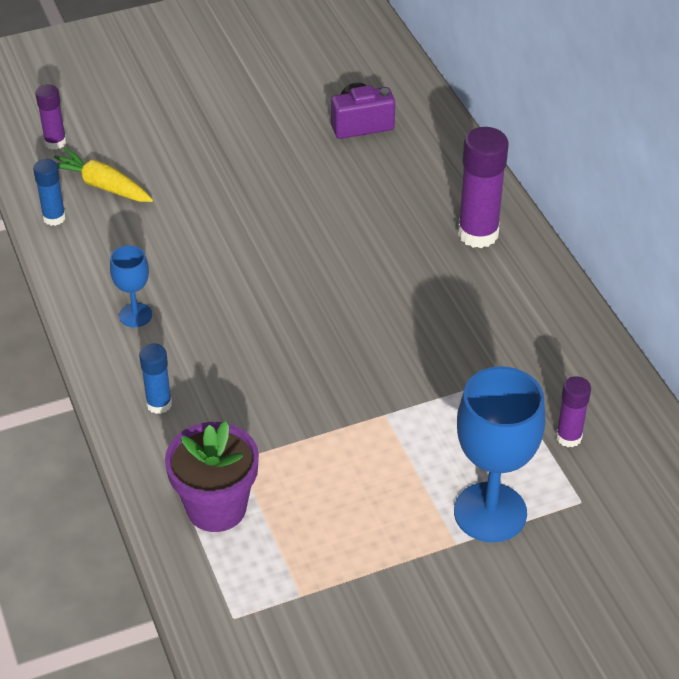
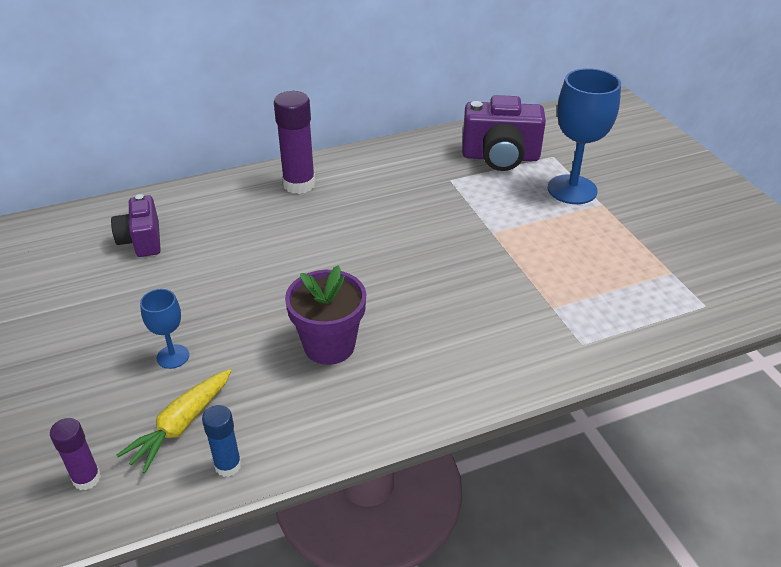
camera: 90 degrees left, 5 degrees down
blue goblet [110,245,152,327] -> blue goblet moved to [140,289,189,369]
blue glue stick [139,343,172,414] -> none
purple flower pot [165,421,259,532] -> purple flower pot moved to [285,265,366,365]
purple glue stick [556,376,591,447] -> purple camera [462,95,546,171]

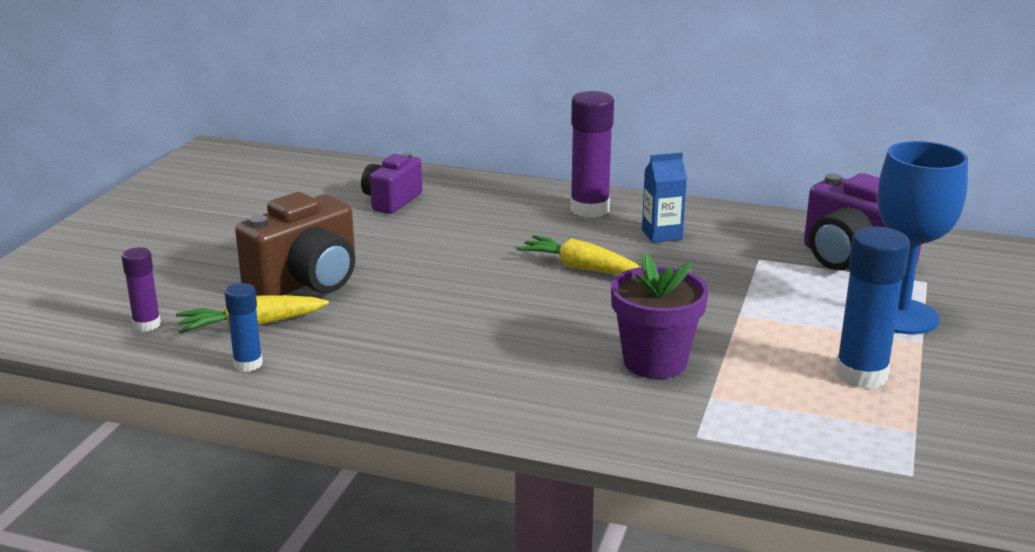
camera: 40 degrees right, 15 degrees down
blue goblet [140,289,189,369] -> brown camera [235,192,355,296]
purple flower pot [285,265,366,365] -> purple flower pot moved to [611,254,709,379]
none -> yellow carrot [517,235,640,275]
none -> blue carton [642,152,687,243]
none -> blue glue stick [836,227,910,389]

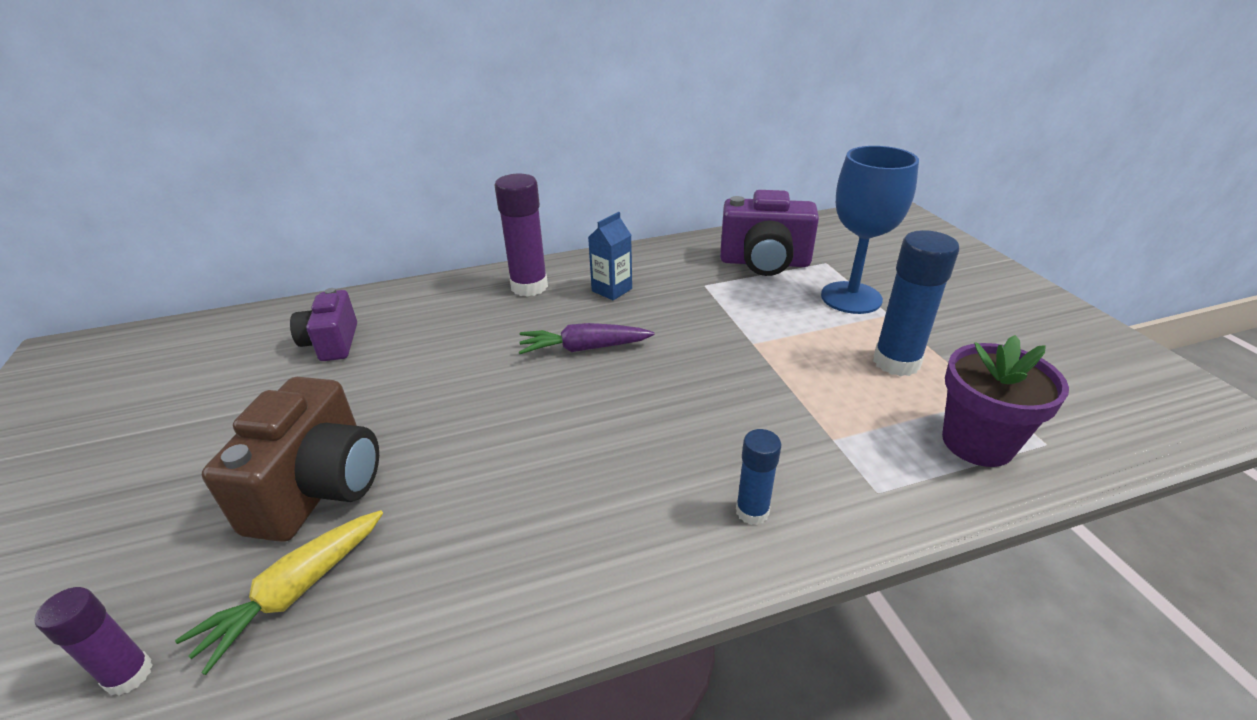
camera: 35 degrees left, 10 degrees up
blue glue stick [225,283,263,372] -> blue glue stick moved to [736,429,781,525]
yellow carrot [517,235,640,275] -> purple carrot [519,323,654,354]
purple flower pot [611,254,709,379] -> purple flower pot moved to [942,335,1069,467]

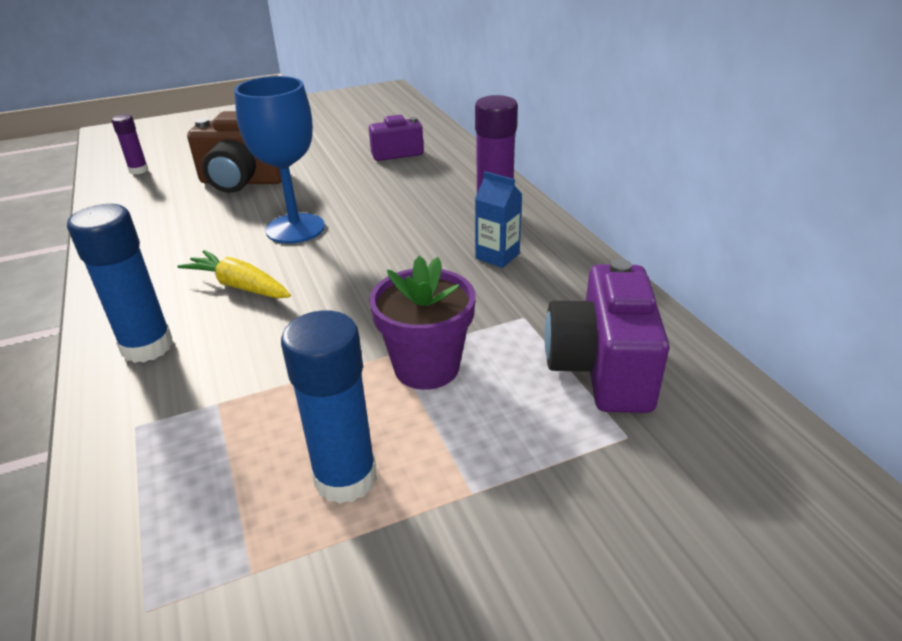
camera: 85 degrees right, 0 degrees up
yellow carrot [175,510,383,675] -> yellow carrot moved to [177,250,291,298]
purple carrot [519,323,654,354] -> none
blue glue stick [736,429,781,525] -> blue glue stick [67,204,173,363], size x1.77
blue goblet [821,146,919,314] -> blue goblet moved to [234,76,325,243]
purple flower pot [942,335,1069,467] -> purple flower pot moved to [369,256,476,390]

